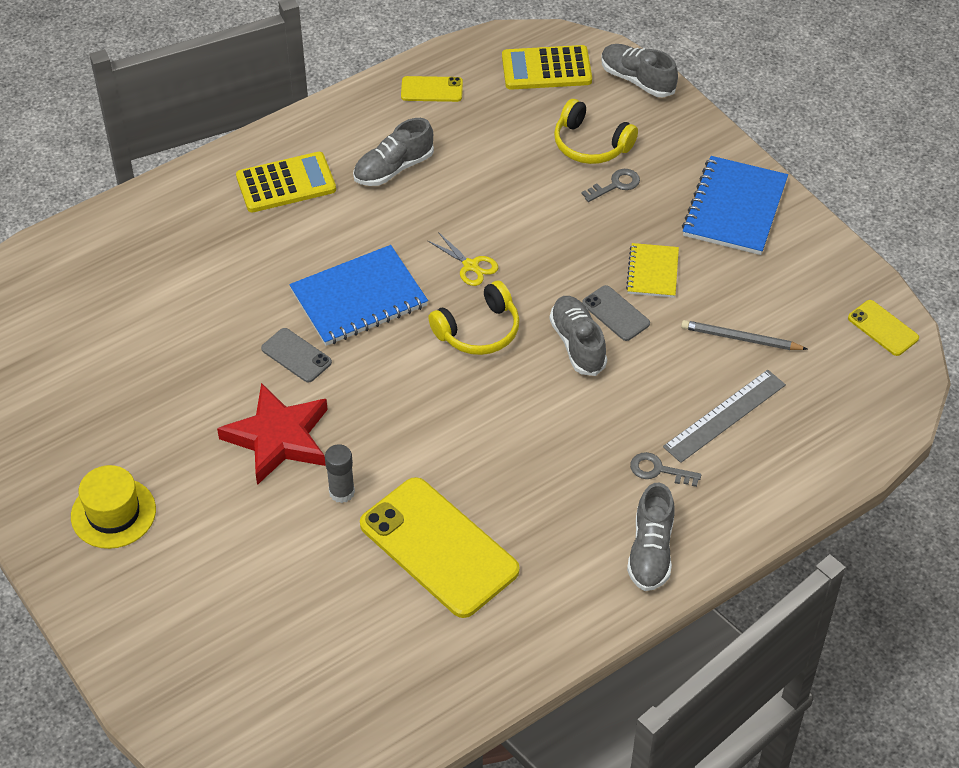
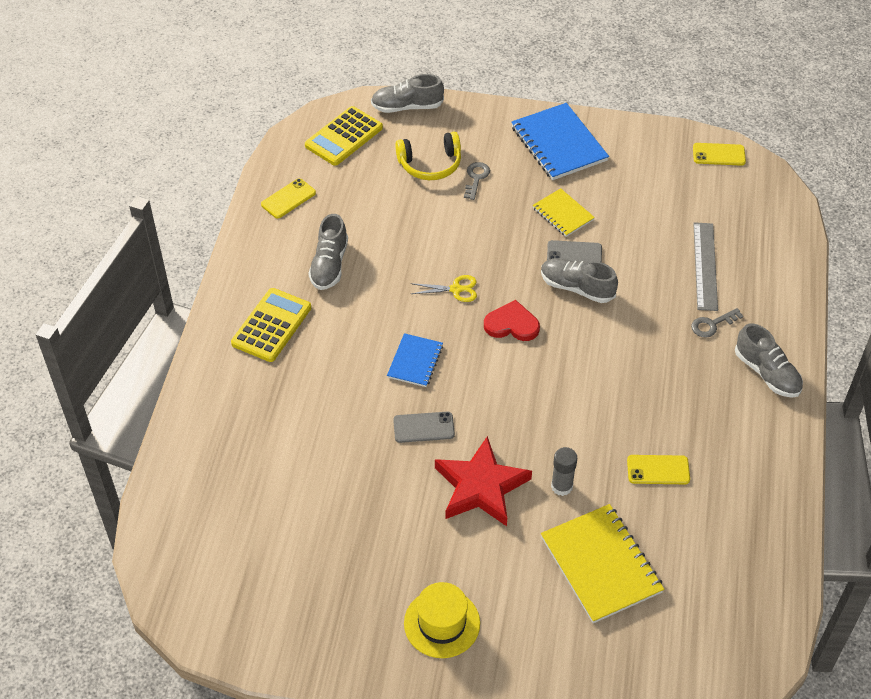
camera: 45 degrees left, 0 degrees up
blue notebook [289,245,428,346] -> blue notebook [387,333,443,387], size x0.57
yellow phone [360,477,520,618] -> yellow phone [627,455,690,484], size x0.47
yellow headphones [428,281,520,355] -> red heart [484,300,540,341]
grey pencil [681,320,807,350] -> none
none -> yellow notebook [541,504,664,623]

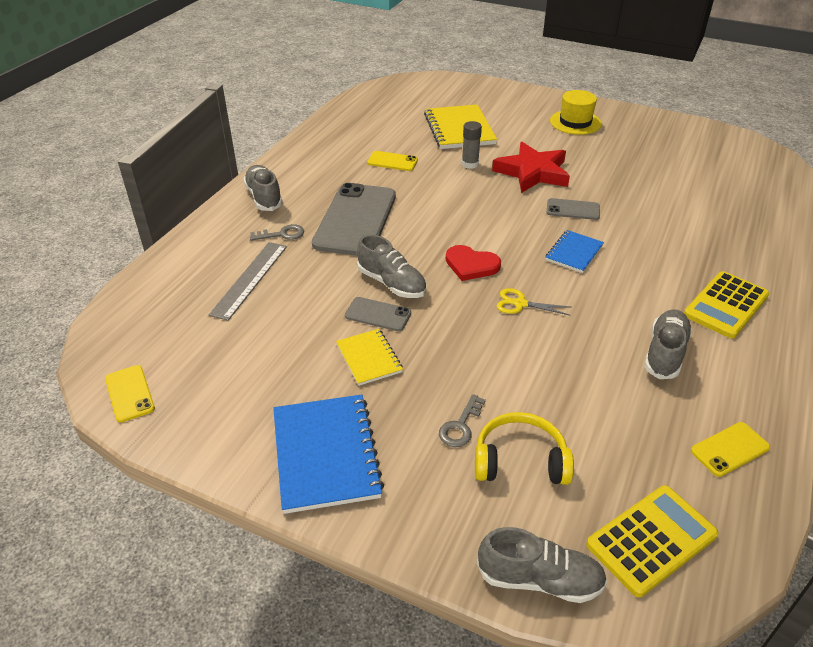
camera: 165 degrees left, 10 degrees down
yellow phone [693,143,746,166] -> yellow phone turned 45 degrees clockwise [105,365,155,422]
none -> grey phone [312,183,396,256]

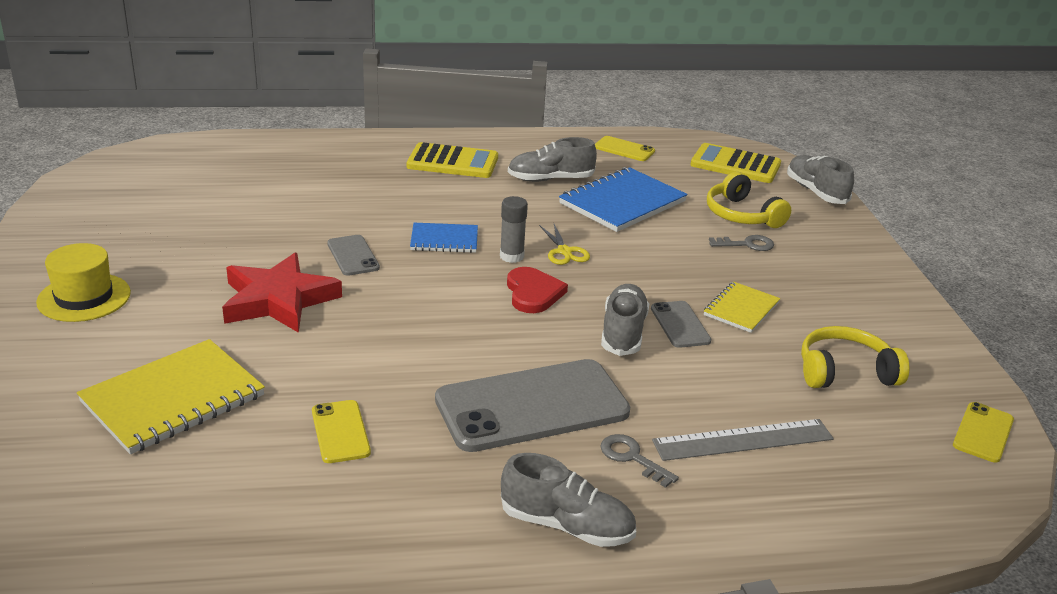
camera: 125 degrees left, 10 degrees down
grey shoe [243,165,283,211] -> grey shoe turned 105 degrees counterclockwise [501,453,636,547]
blue notebook [273,394,384,514] -> blue notebook moved to [559,167,688,232]
grey glue stick [462,121,482,169] -> grey glue stick moved to [500,196,528,263]
none -> yellow headphones [801,326,910,388]

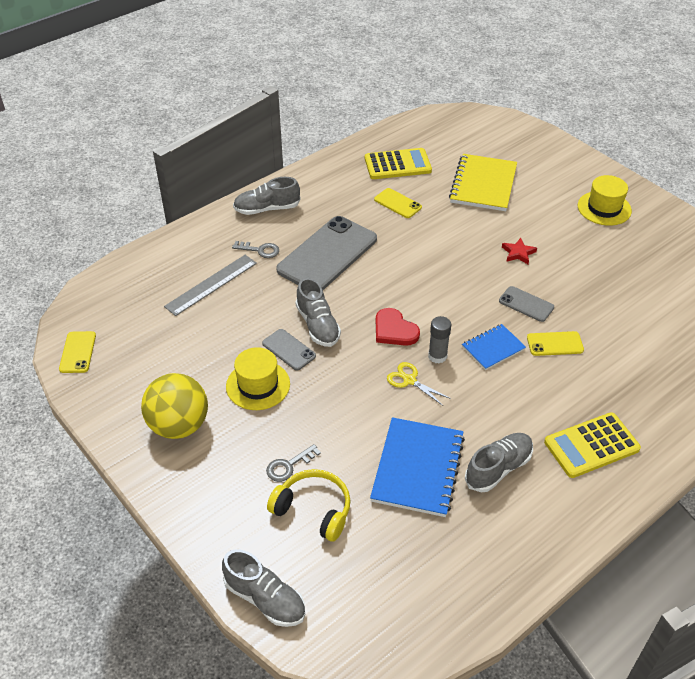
camera: 150 degrees right, 15 degrees up
red star [222,253,342,333] -> red star [502,238,537,264], size x0.45
yellow phone [595,136,655,161] -> yellow phone moved to [527,331,584,356]
yellow calculator [691,143,781,183] -> yellow calculator moved to [365,148,432,179]
yellow notebook [704,281,780,333] -> yellow hat [226,347,290,410]
yellow headphones [801,326,910,388] -> none
none -> yellow ball [141,373,208,439]

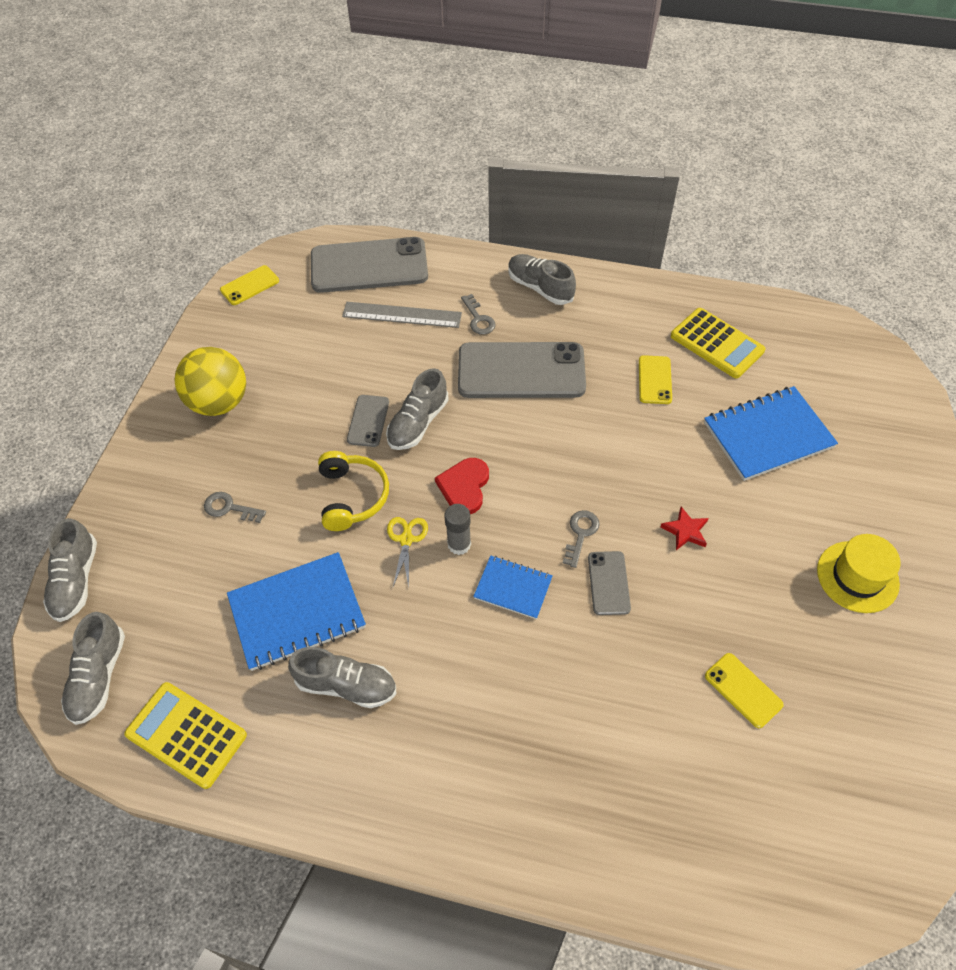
camera: 55 degrees right, 10 degrees up
yellow hat [226,347,290,410] -> none
yellow headphones [267,469,351,542] -> yellow headphones moved to [318,451,389,531]
yellow notebook [449,154,517,211] -> blue notebook [704,386,838,481]
yellow phone [527,331,584,356] -> yellow phone moved to [705,653,784,728]
yellow calculator [544,412,641,478] -> yellow calculator moved to [124,682,247,789]
none -> grey shoe [61,612,125,725]
none -> grey phone [311,237,428,293]
none -> grey key [563,510,600,568]

